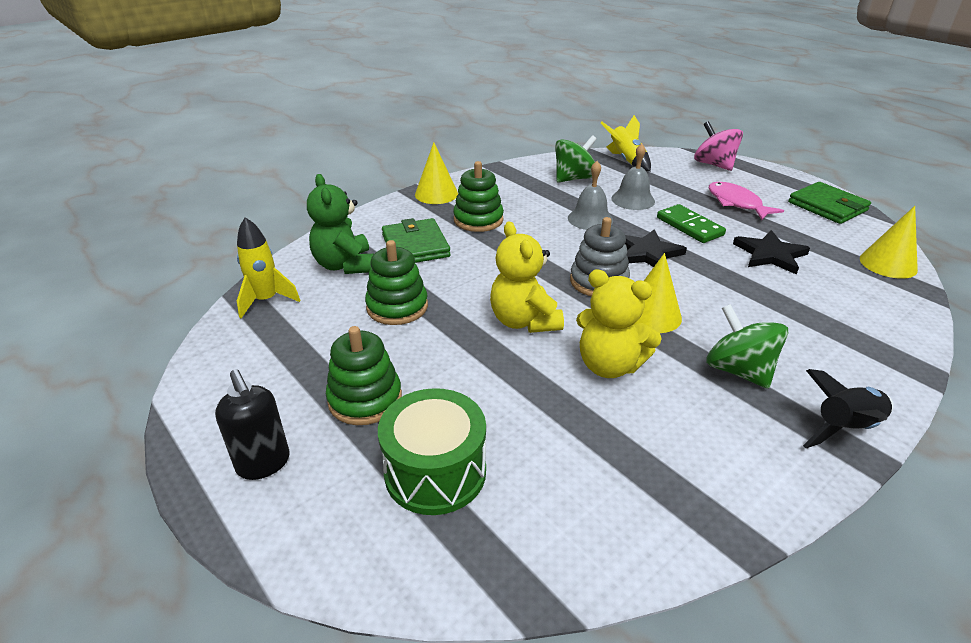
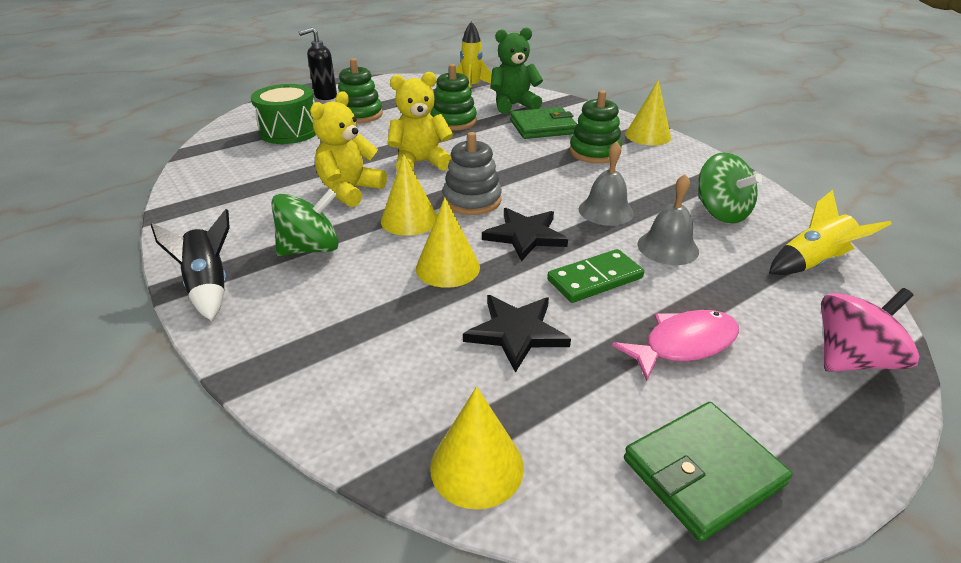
camera: 95 degrees right, 0 degrees up
none -> yellow cone [416,198,480,288]

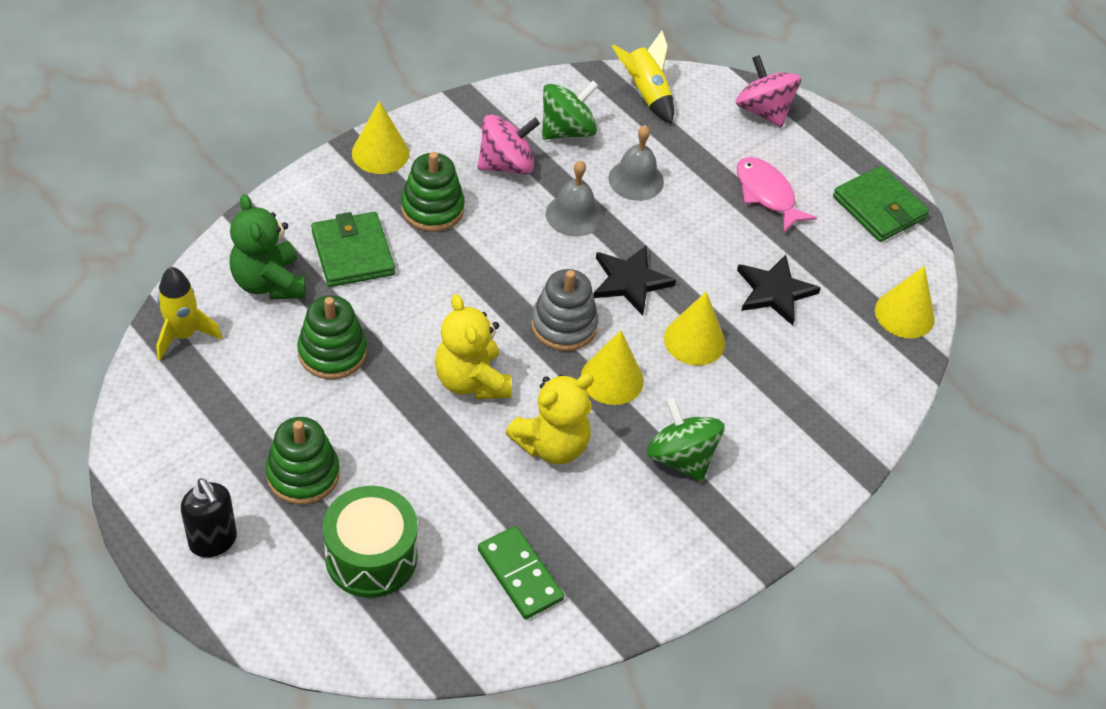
camera: 100 degrees left, 15 degrees up
black rocket [151,209,230,321] -> none
yellow teddy bear [310,91,387,207] -> yellow teddy bear turned 60 degrees counterclockwise [506,374,594,464]
green domino [547,249,644,303] -> green domino moved to [478,526,564,619]
none -> pink spinning top [477,115,540,174]

